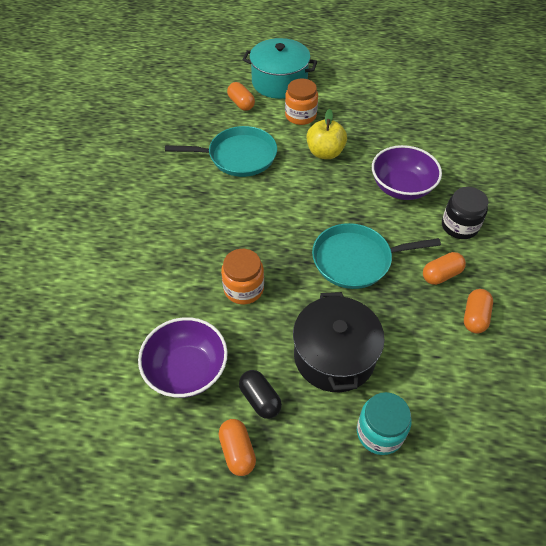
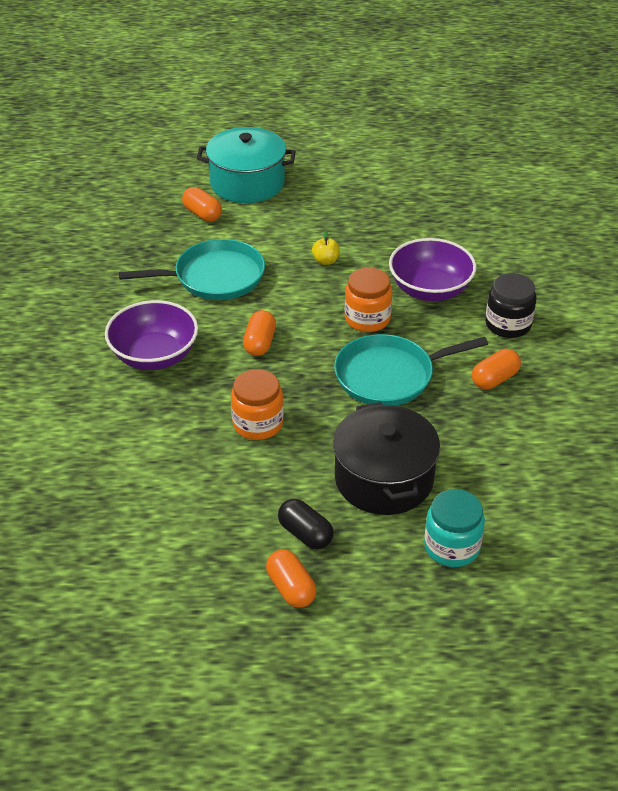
camera: 10 degrees left, 10 degrees down
purple bowl [138,317,228,398] -> purple bowl moved to [105,300,198,370]
orange jar [285,79,318,125] -> orange jar moved to [345,268,392,332]
yellow apple [307,109,347,159] -> yellow apple [312,231,340,265], size x0.54
orange capsule [464,289,493,333] -> orange capsule moved to [243,310,276,356]

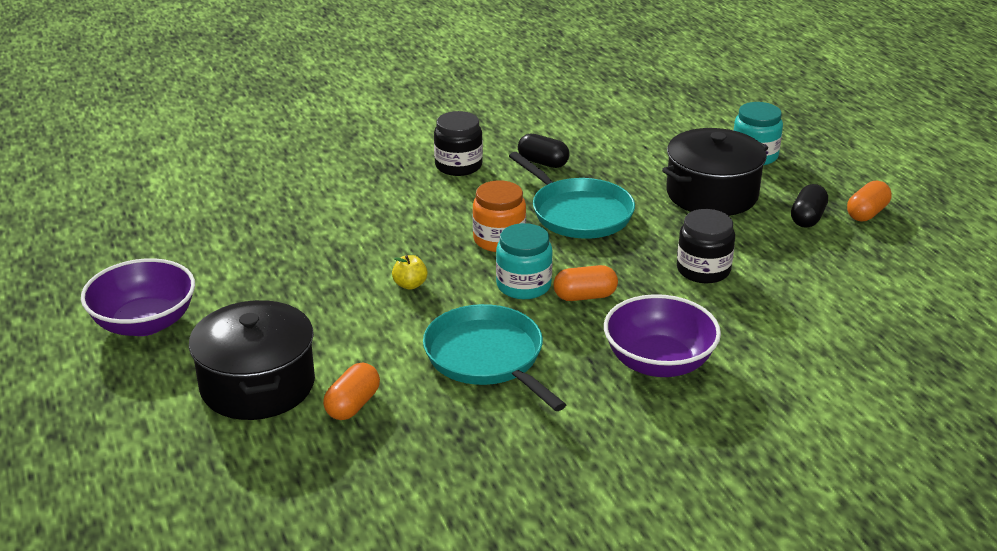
camera: 110 degrees left, 10 degrees down
turquoise pot [197,127,296,203] -> black pot [189,300,315,420]
orange jar [231,369,284,440] -> black jar [677,209,735,283]
purple bowl [389,238,476,301] -> purple bowl moved to [81,258,195,336]
orange capsule [472,349,521,389] -> black capsule [518,133,569,168]
none -> turquoise jar [496,223,553,299]

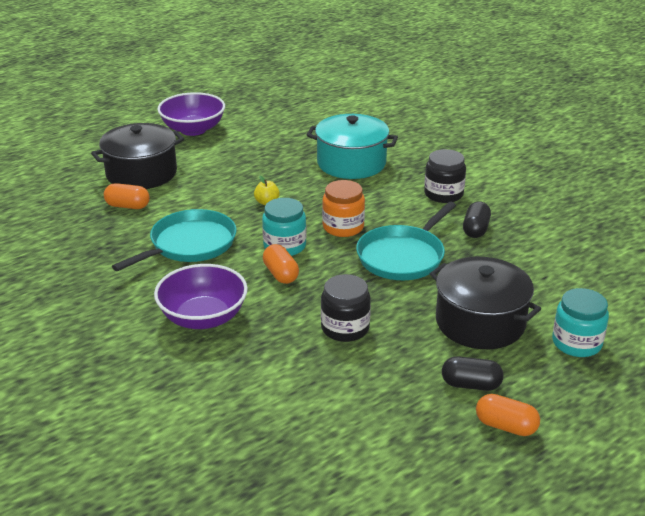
camera: 75 degrees right, 0 degrees up
none -> turquoise pot [307,114,398,179]

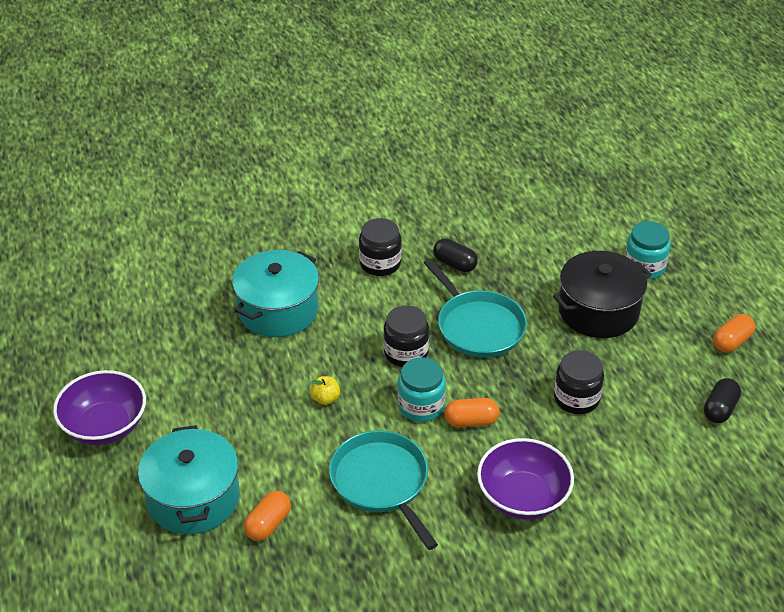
camera: 70 degrees left, 10 degrees up
black pot [91,123,184,189] -> turquoise pot [138,425,239,534]
orange jar [322,180,365,237] -> black jar [384,305,429,367]
black capsule [442,356,504,391] -> black capsule moved to [704,378,741,423]

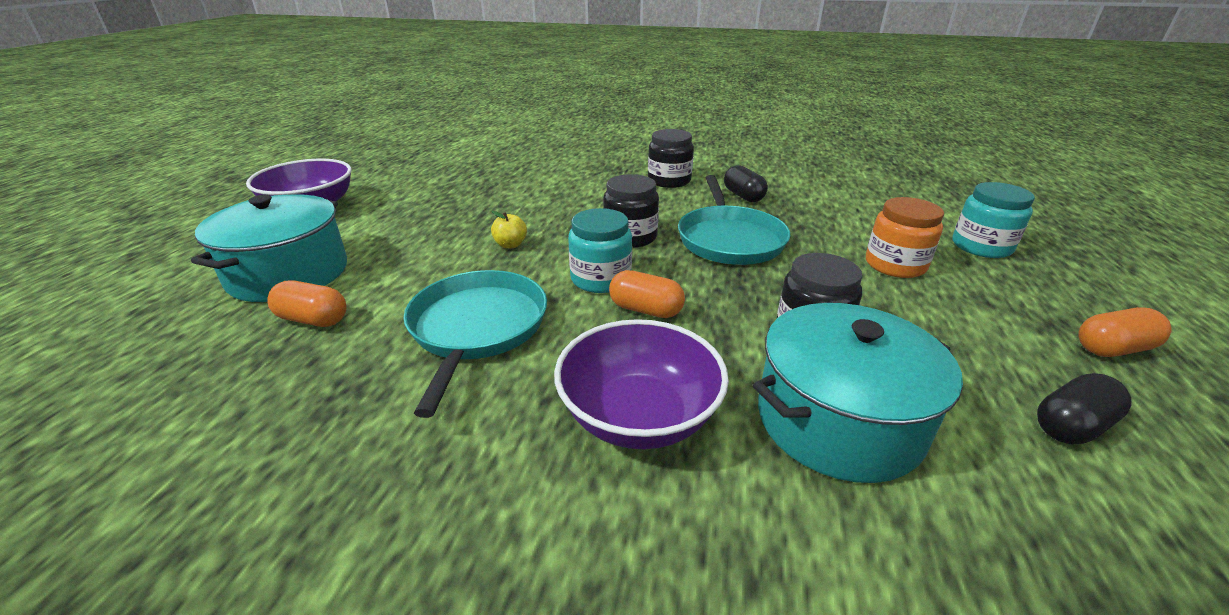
camera: 30 degrees right, 10 degrees down
turquoise pot [232,250,319,337] -> turquoise pot moved to [753,303,963,483]
orange capsule [244,491,291,541] -> orange capsule turned 45 degrees clockwise [267,280,347,327]
black pot [553,251,652,338] -> orange jar [866,197,944,278]

